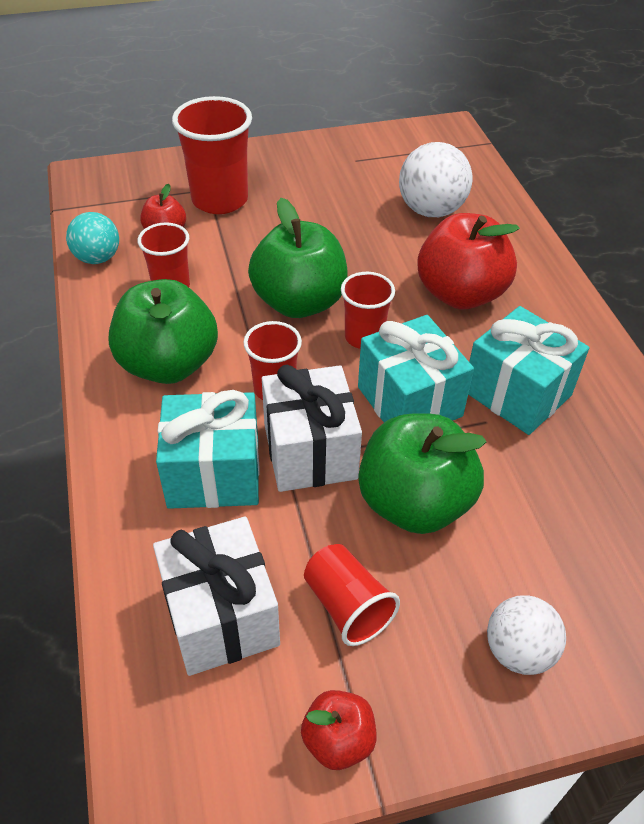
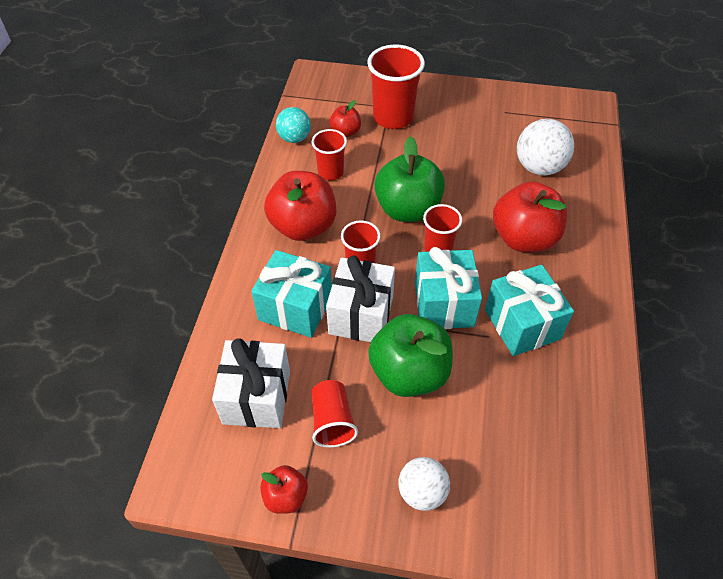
camera: 25 degrees right, 5 degrees up
green apple [109,279,218,384] -> red apple [264,171,336,241]

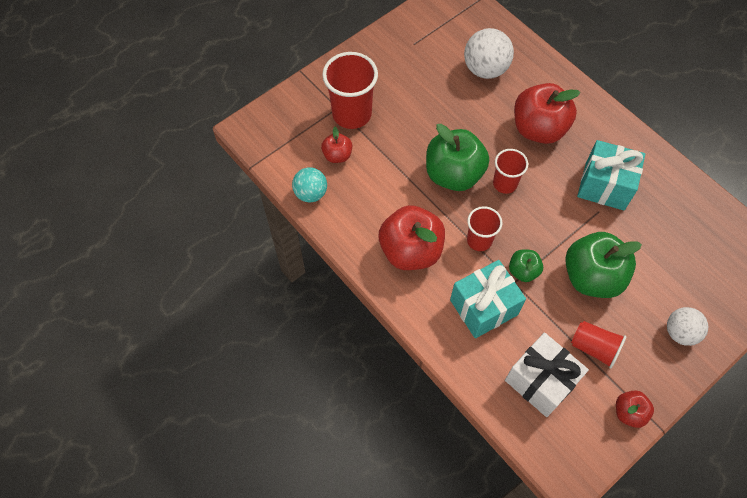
camera: 50 degrees left, 10 degrees up
red cup [312,129,347,180] -> none
white gift [326,255,395,342] -> green apple [509,249,543,282]
turquoise gift [415,247,482,329] -> none

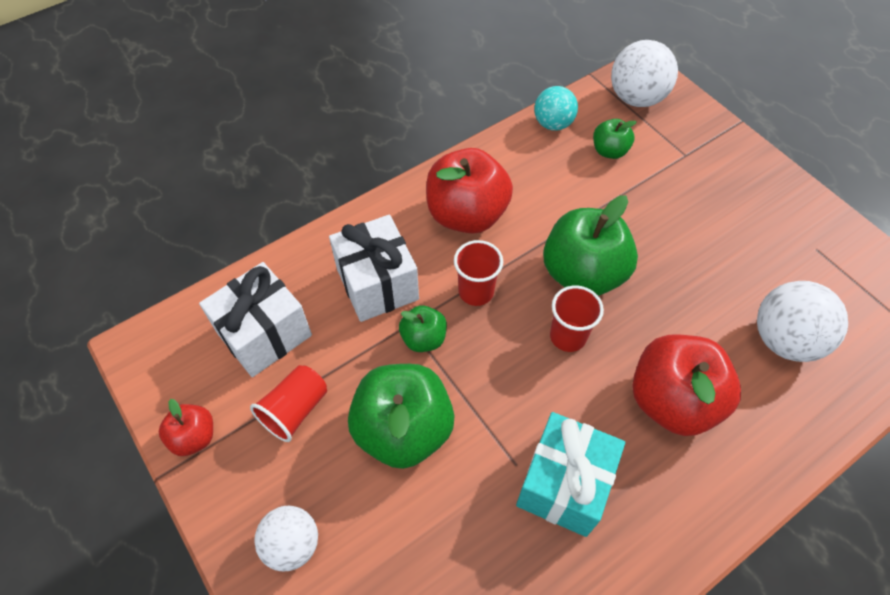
camera: 95 degrees right, 5 degrees down
red apple [321,127,352,163] -> green apple [593,119,637,159]
red cup [322,52,378,129] -> none
turquoise gift [450,260,526,338] -> white gift [329,215,419,322]
none -> white ball [611,40,678,107]

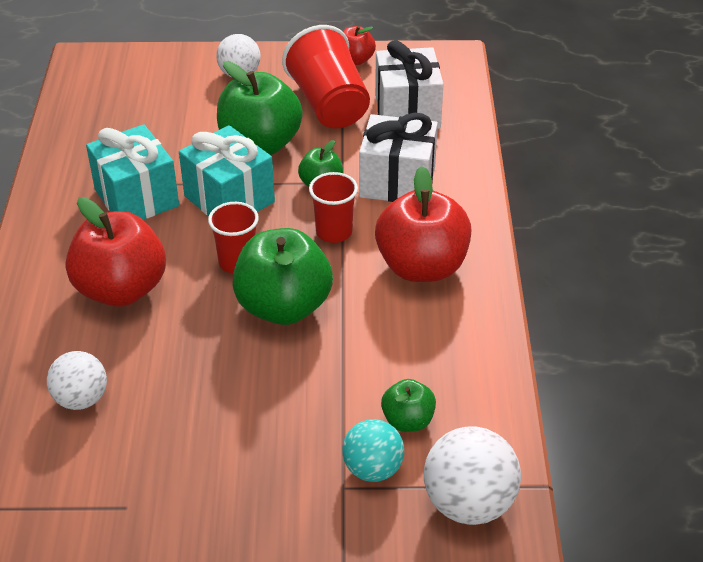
camera: 125 degrees right, 15 degrees down
red cup [250,365,327,442] -> red cup [282,25,370,128], size x1.68
turquoise ball [534,86,578,131] -> turquoise ball moved to [342,419,404,482]
white ball [757,281,848,362] -> white ball [47,351,107,410], size x0.66
none -> turquoise gift [179,125,275,216]

